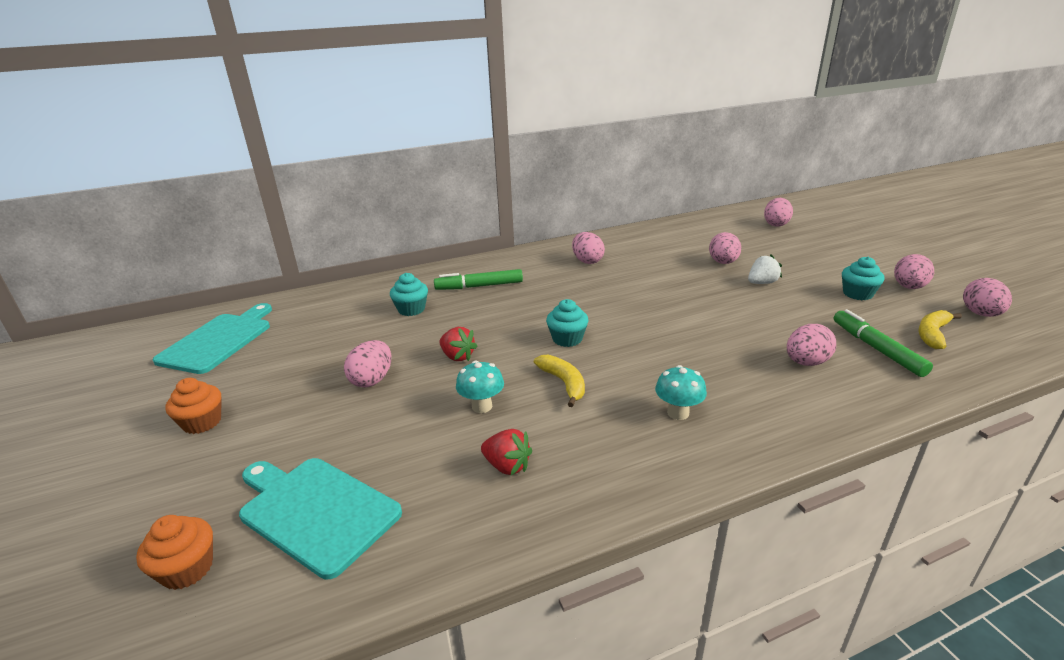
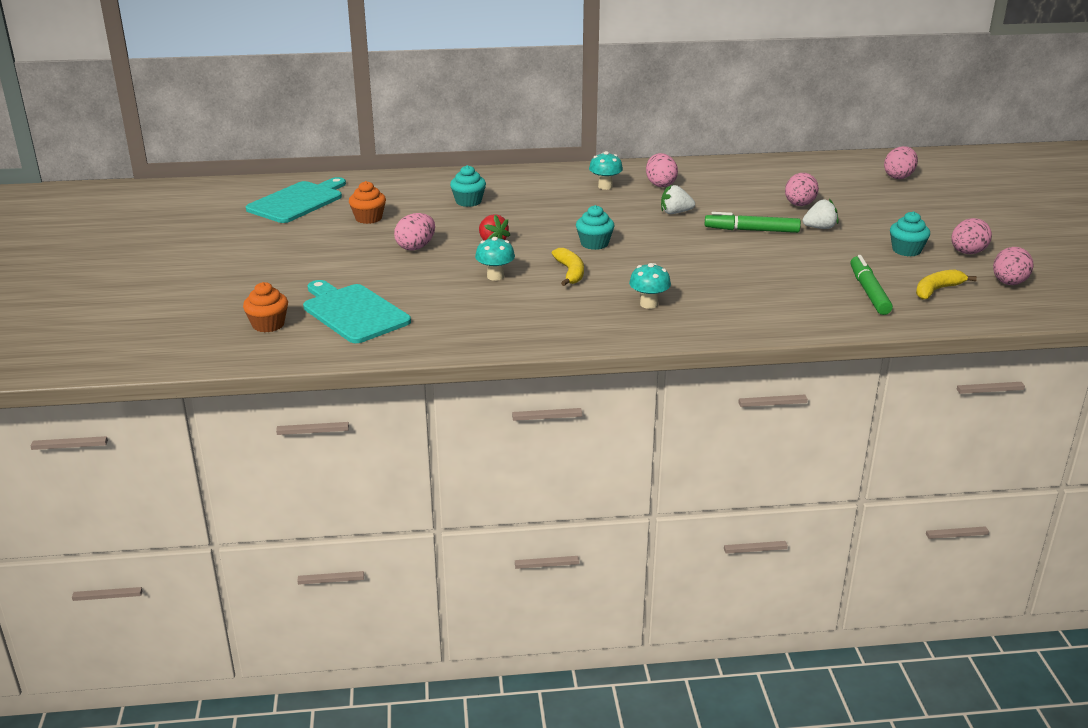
camera: 15 degrees right, 0 degrees up
orange cupcake [165,378,221,434] -> orange cupcake moved to [349,181,386,224]
green marker [434,269,523,290] -> green marker moved to [705,212,801,233]
red strawberry [481,429,532,475] -> none
pink egg [787,324,836,366] -> none
none -> turquoise mushroom [589,151,623,190]
none -> white strawberry [661,185,695,214]

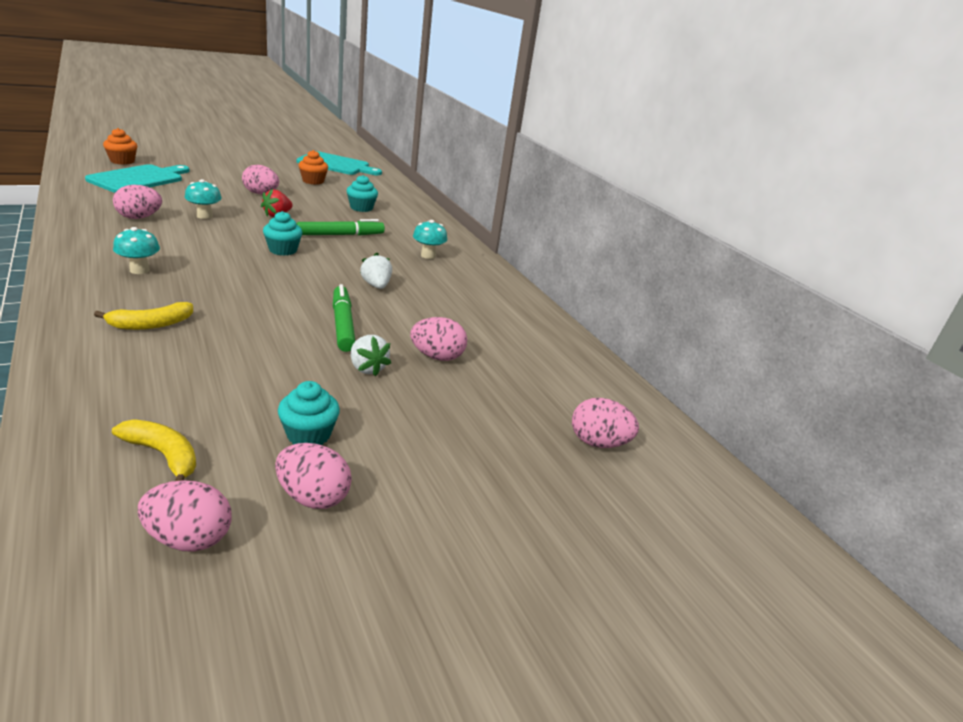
camera: 65 degrees right, 0 degrees up
yellow banana [552,248,584,286] -> yellow banana moved to [94,302,193,330]
pink egg [646,153,678,187] -> pink egg moved to [113,185,162,219]
green marker [850,255,893,315] -> green marker moved to [297,219,385,236]

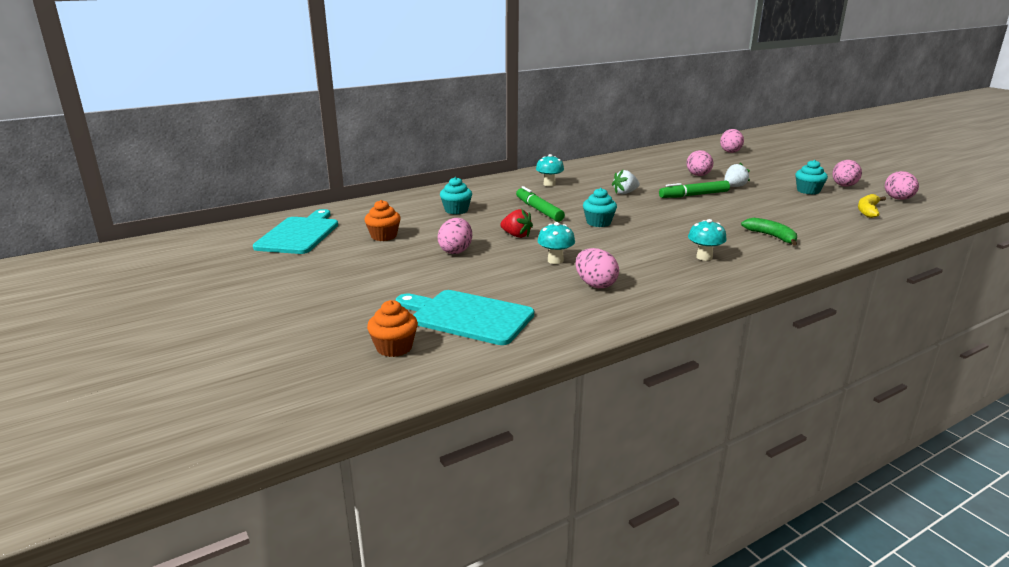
camera: 90 degrees left, 5 degrees down
yellow banana [94,302,193,330] -> green banana [741,218,797,245]

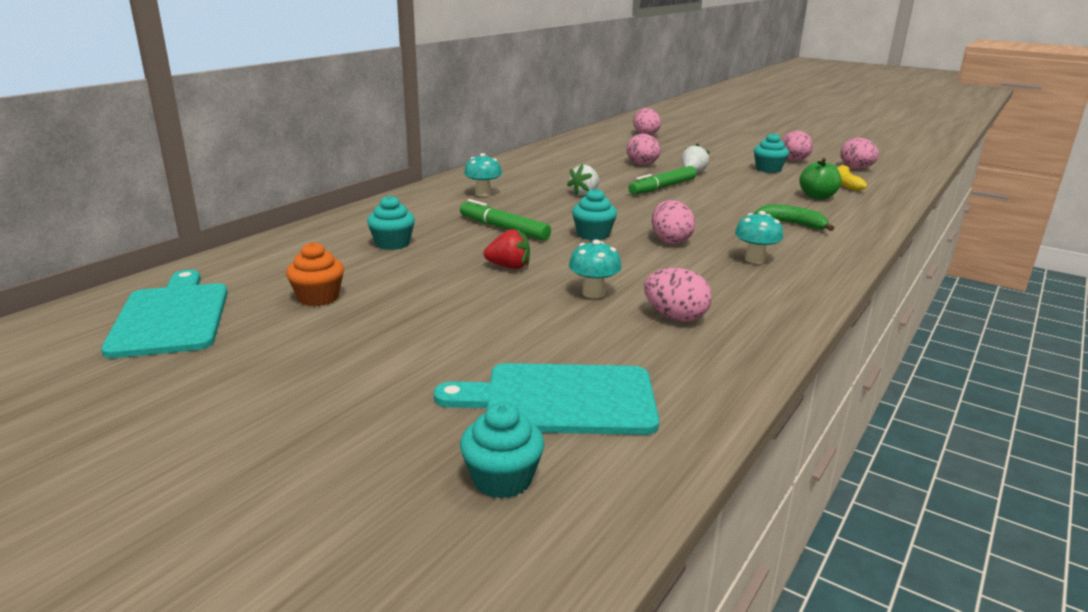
camera: 25 degrees left, 0 degrees up
orange cupcake [367,300,418,357] -> turquoise cupcake [460,403,544,499]
pink egg [438,218,472,254] -> pink egg moved to [652,200,695,244]
none -> green apple [799,158,841,199]

